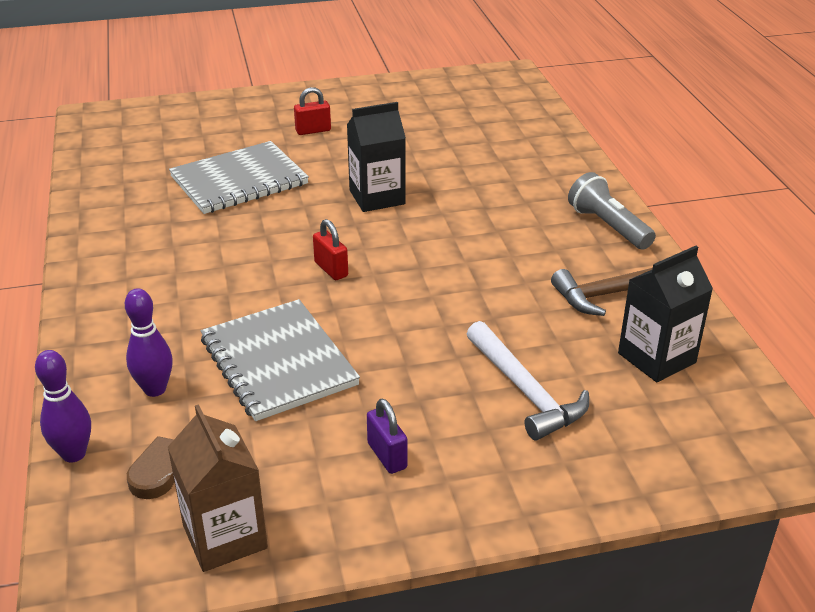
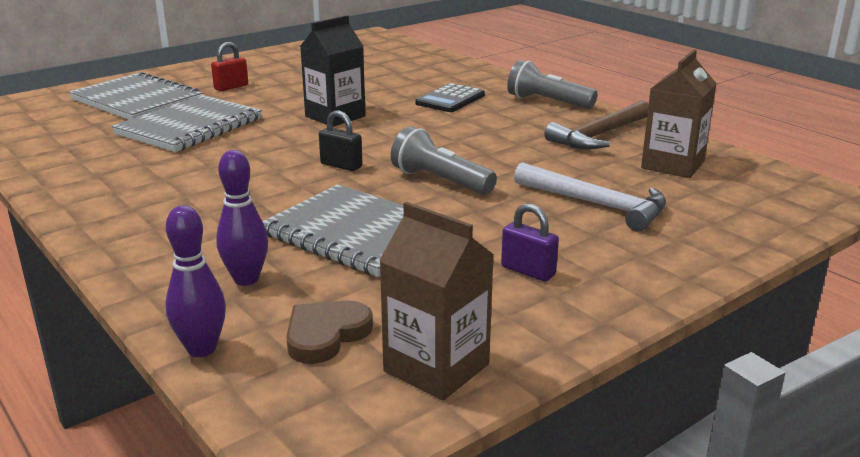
camera: 25 degrees left, 10 degrees down
red padlock [313,219,348,280] -> black padlock [319,110,362,171]
black carton [618,246,713,382] -> brown carton [641,49,717,178]
none -> grey notebook [69,72,203,120]
none -> grey flashlight [391,126,497,195]
none -> black calculator [415,83,485,112]

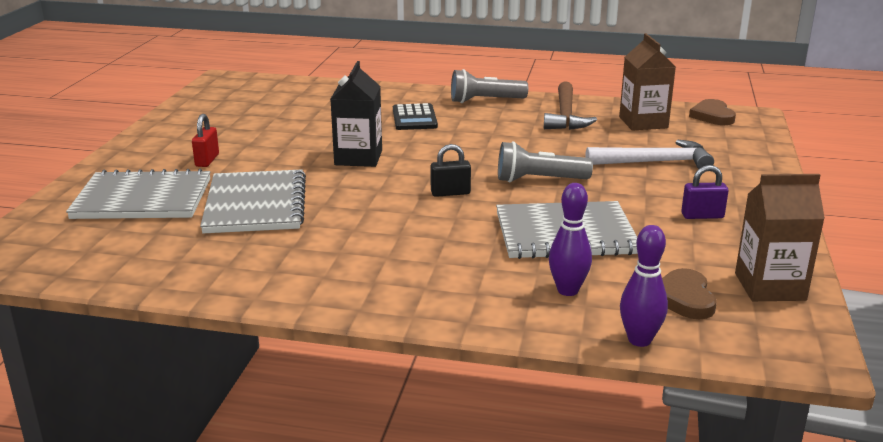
camera: 40 degrees left, 0 degrees up
none -> brown heart [689,99,736,125]

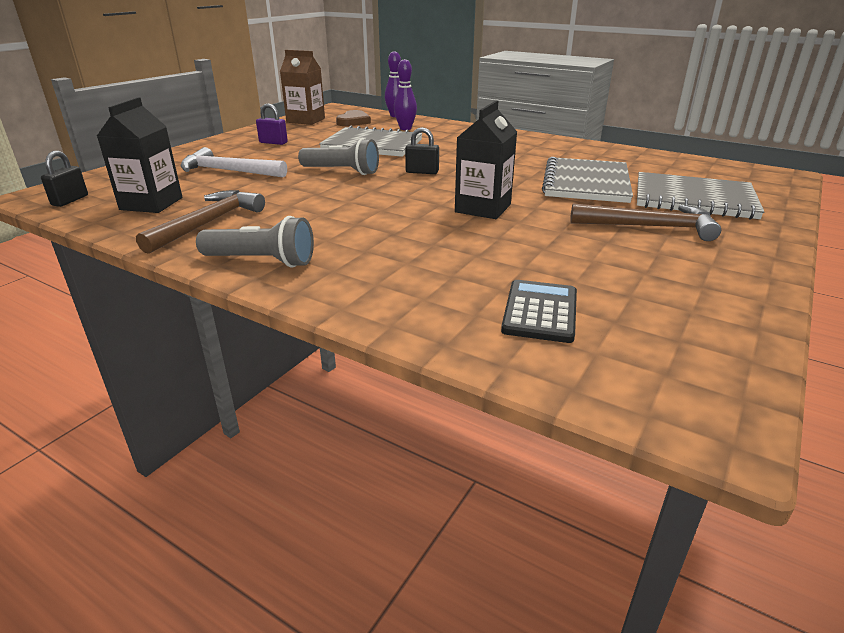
camera: 160 degrees left, 5 degrees up
red padlock [192,114,219,167] -> brown hammer [570,203,721,241]
black calculator [393,103,438,130] -> black calculator moved to [501,280,577,343]
brown carton [619,33,676,131] -> black carton [97,97,182,213]
brown heart [689,99,736,125] -> black padlock [41,151,88,207]

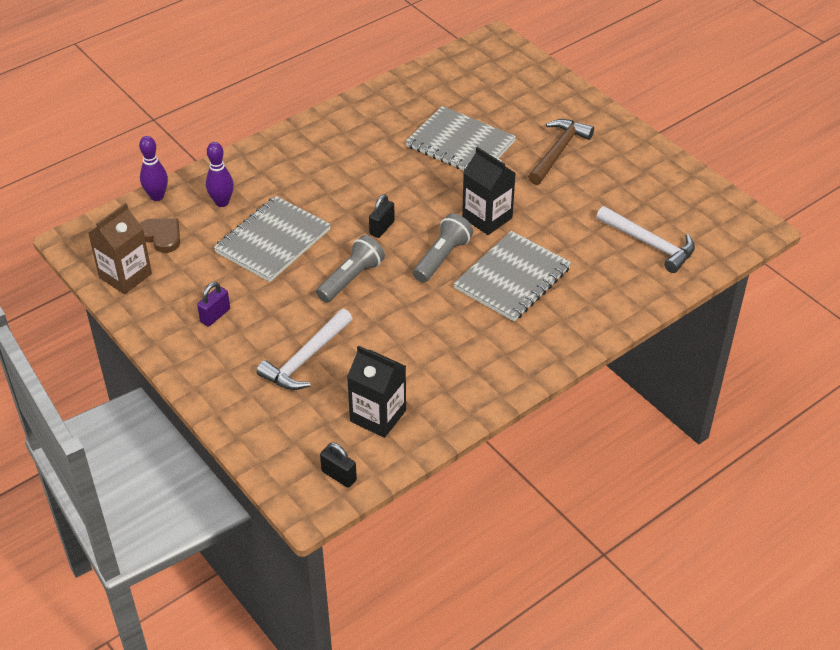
camera: 70 degrees left, 15 degrees up
brown hammer [136,190,265,254] -> none
grey flashlight [196,216,314,268] -> grey flashlight moved to [413,214,473,282]
black calculator [501,280,577,343] -> white hammer [596,206,695,273]
grey notebook [637,172,765,220] -> grey notebook moved to [453,231,571,321]

